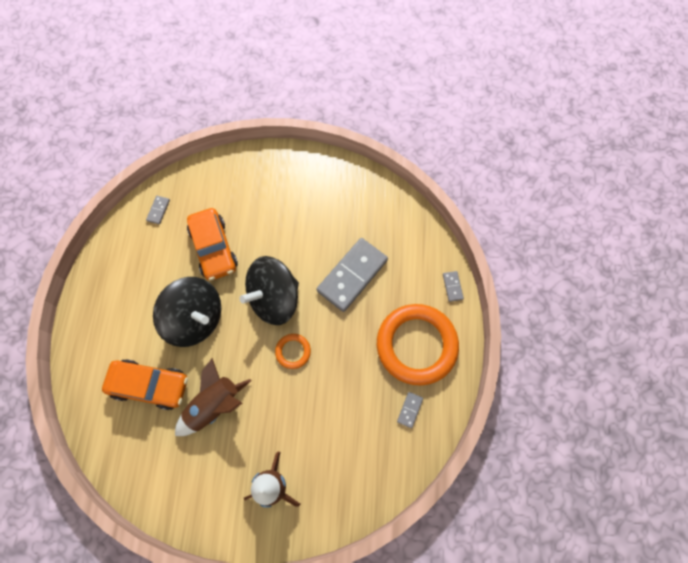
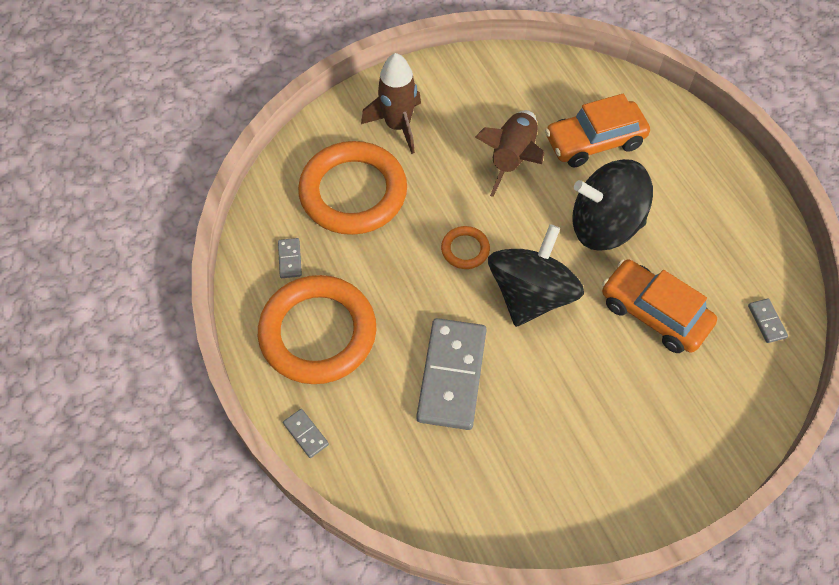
camera: 150 degrees right, 10 degrees down
none -> orange ring [298,141,407,235]

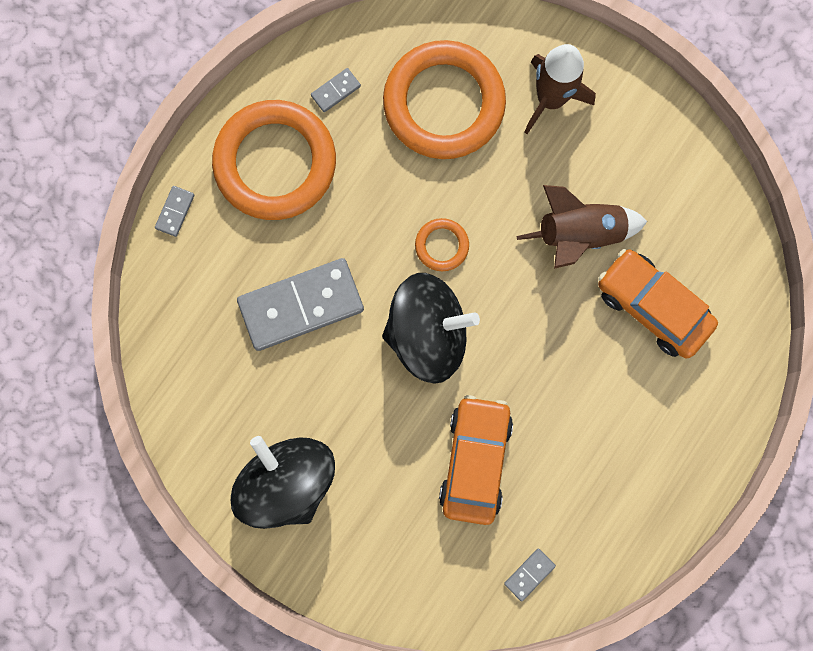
camera: 60 degrees right, 20 degrees up
black spinning top [573,159,653,251] -> black spinning top moved to [231,436,335,529]

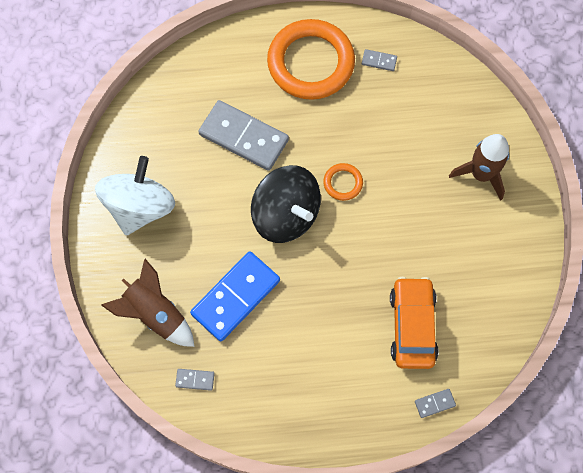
camera: 50 degrees right, 10 degrees down
grey domino [155,186,195,237] -> grey domino moved to [415,389,456,418]
black spinning top [231,436,335,529] -> white spinning top [95,156,175,235]
orange ring [383,40,506,159] -> none
orange car [439,395,513,525] -> blue domino [190,251,280,341]
brown rocket [517,185,647,269] -> brown rocket moved to [101,259,194,347]

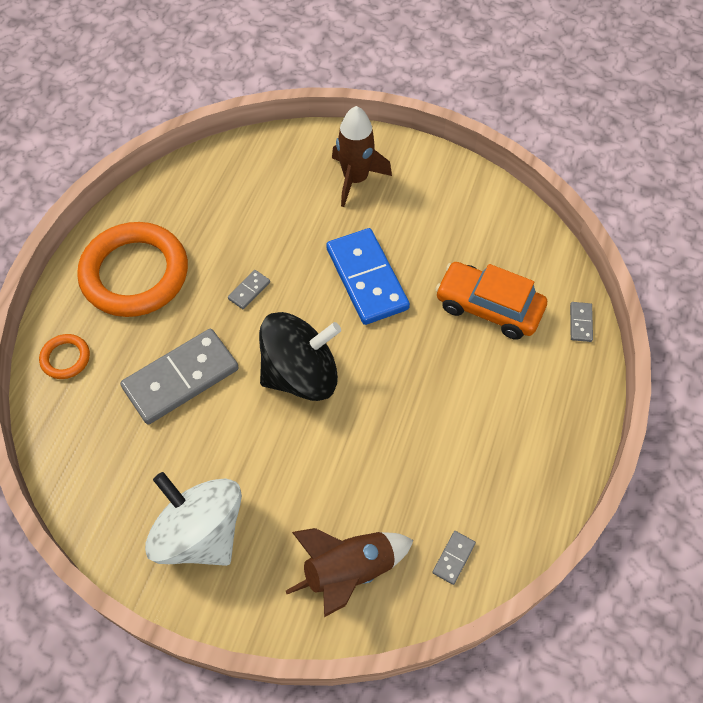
camera: 65 degrees left, 10 degrees down
blue domino [190,251,280,341] -> blue domino moved to [326,228,410,325]
orange ring [323,163,363,201] -> orange ring moved to [39,334,90,379]
grey domino [362,49,397,71] -> grey domino moved to [228,270,270,309]

